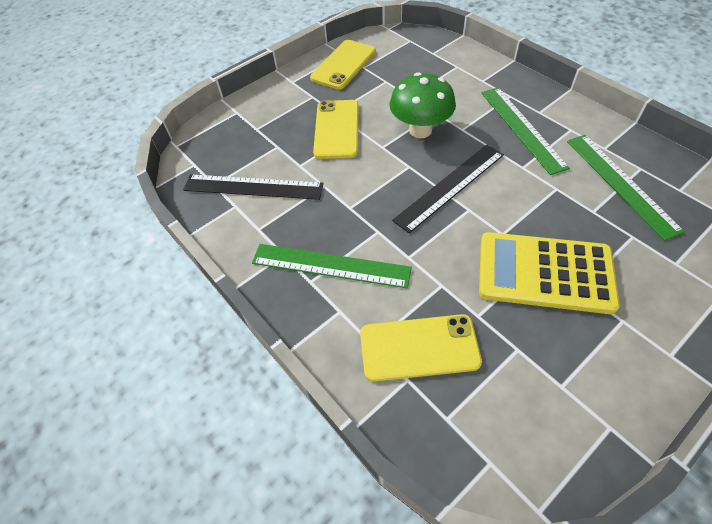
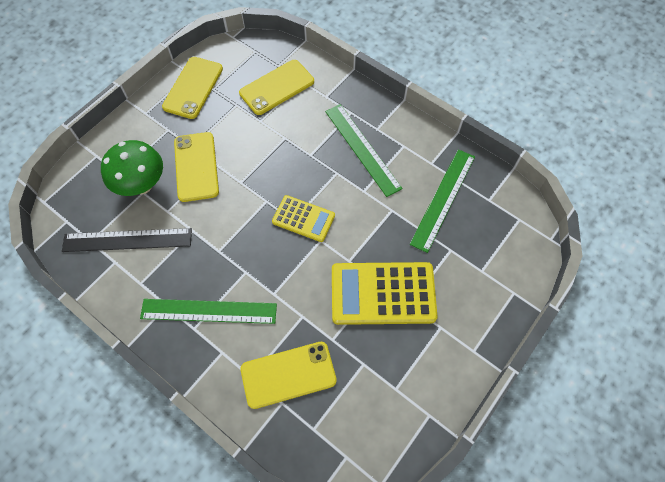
camera: 15 degrees left, 10 degrees up
green mushroom [389,72,456,138] -> green mushroom moved to [101,140,163,196]
black ruler [392,145,504,234] -> yellow calculator [272,195,335,242]
green ruler [567,135,685,241] -> green ruler turned 60 degrees clockwise [410,149,475,253]
none -> yellow phone [239,60,314,115]

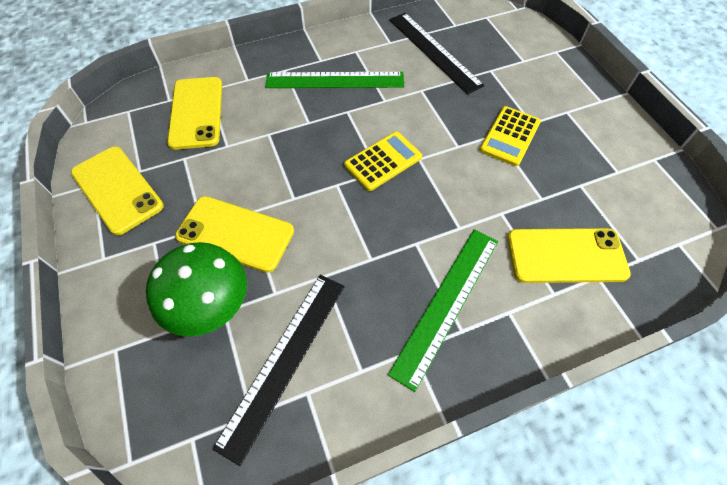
camera: 60 degrees left, 5 degrees down
yellow phone [240,342,337,409] -> yellow phone turned 75 degrees clockwise [507,228,631,283]
yellow calculator [332,262,438,325] -> yellow calculator [480,106,541,166], size x0.58
green ruler [410,149,475,253] -> black ruler [389,13,485,94]

